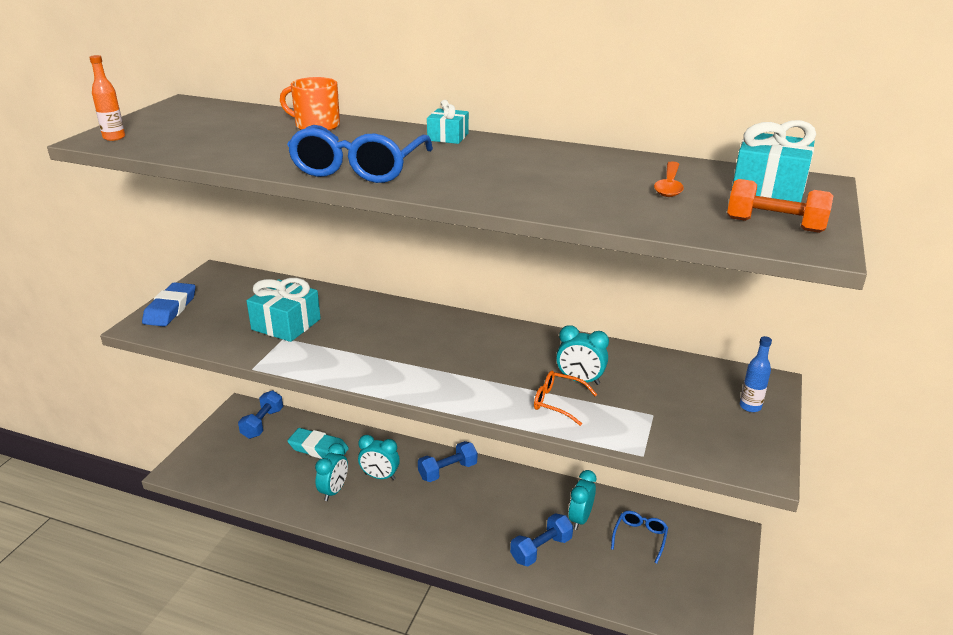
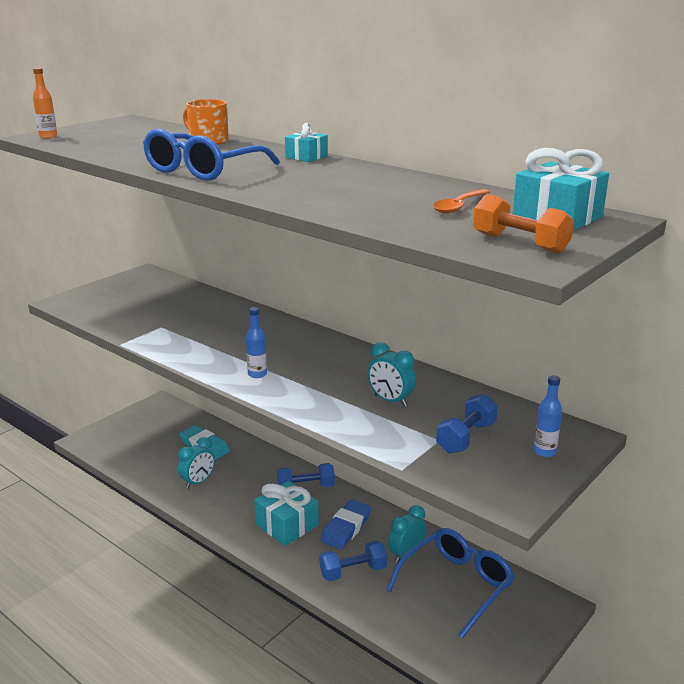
camera: 20 degrees right, 5 degrees down
blue eraser [142,282,196,327] -> blue eraser moved to [320,500,371,550]
blue dumbbell [238,391,283,439] -> blue dumbbell moved to [436,394,498,453]
turquoise gift [247,278,321,342] -> turquoise gift moved to [254,481,319,546]
turquoise clock [358,435,400,480] -> none
orange glasses [534,371,597,426] -> none
blue glasses [611,511,668,564] -> blue glasses [386,528,514,639], size x1.94
none -> blue bottle [246,307,267,378]

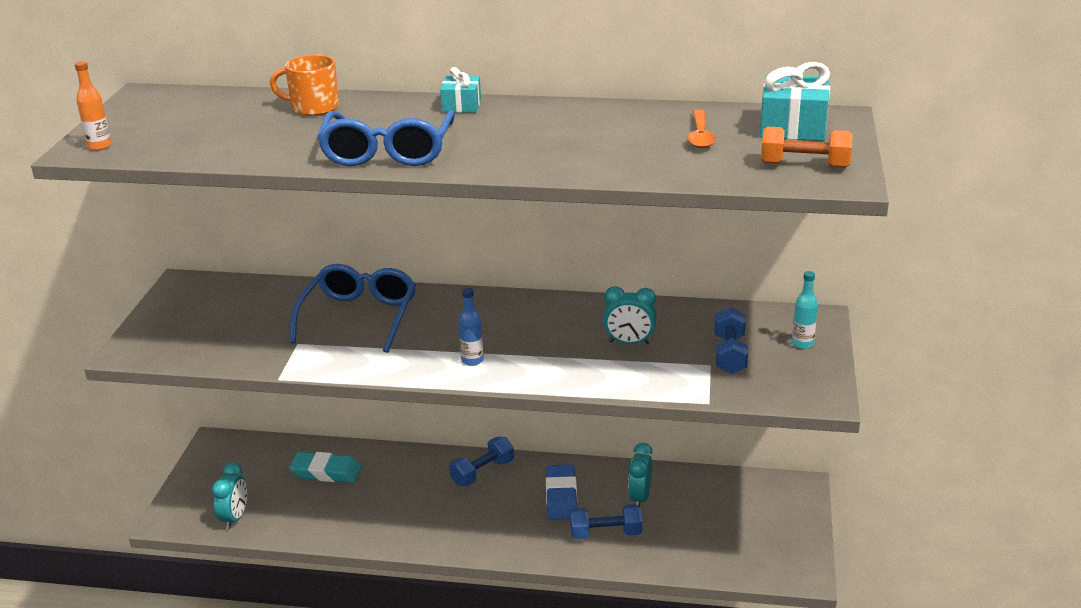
camera: 30 degrees left, 5 degrees up
turquoise clock [178,437,215,489] -> turquoise clock moved to [212,462,247,529]
turquoise gift [254,481,319,546] -> none
blue dumbbell [320,541,387,581] -> blue dumbbell turned 45 degrees clockwise [570,504,642,540]
blue glasses [386,528,514,639] -> blue glasses moved to [290,264,416,353]
blue bottle [533,375,562,457] -> turquoise bottle [792,271,818,349]

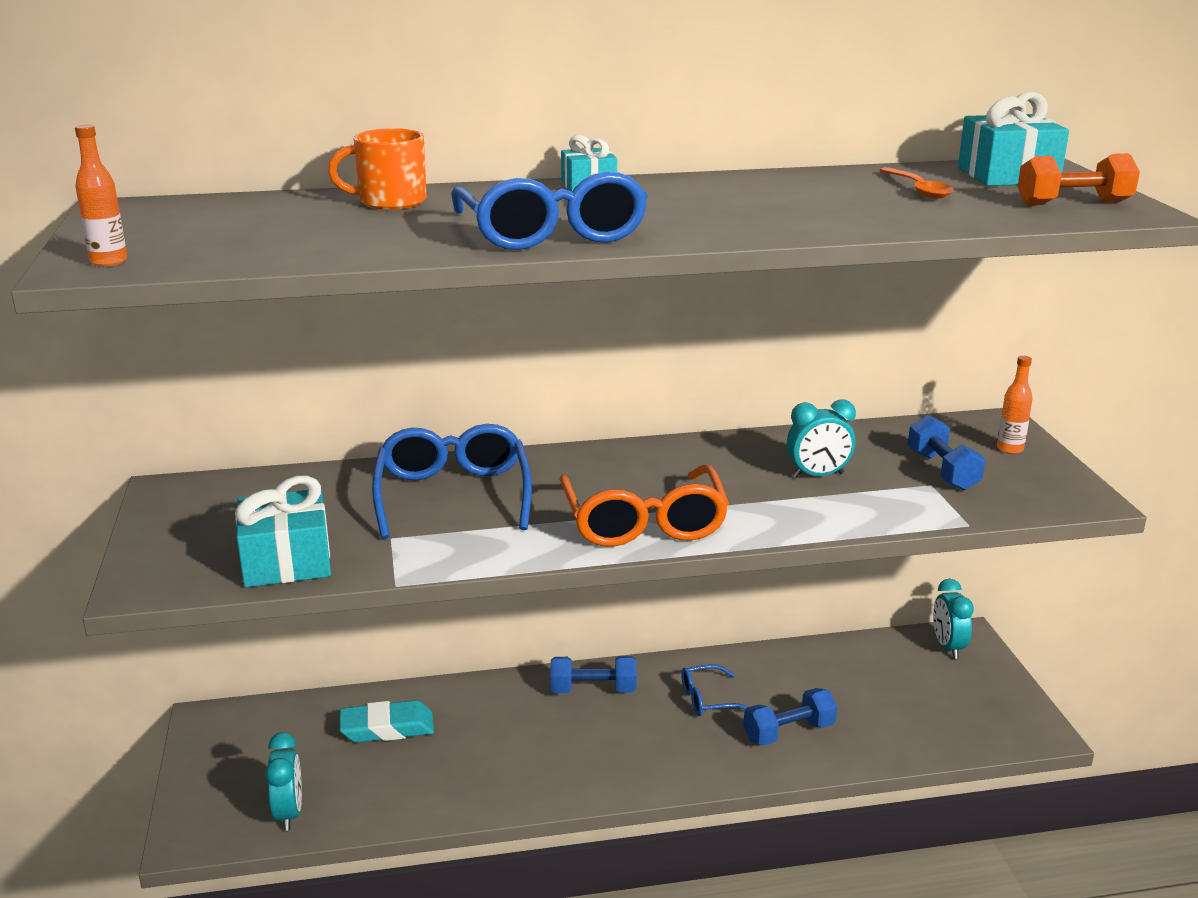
camera: 20 degrees left, 5 degrees down
blue dumbbell [449,437,514,486] -> blue dumbbell turned 60 degrees clockwise [551,656,637,693]
blue bottle [459,288,483,366] -> orange glasses [559,465,729,547]
blue eraser [546,464,577,520] -> blue glasses [681,664,748,716]
turquoise clock [628,443,653,507] -> turquoise clock moved to [933,579,974,659]
turquoise bottle [792,271,818,349] -> orange bottle [997,356,1033,454]
none -> turquoise gift [235,476,331,587]

